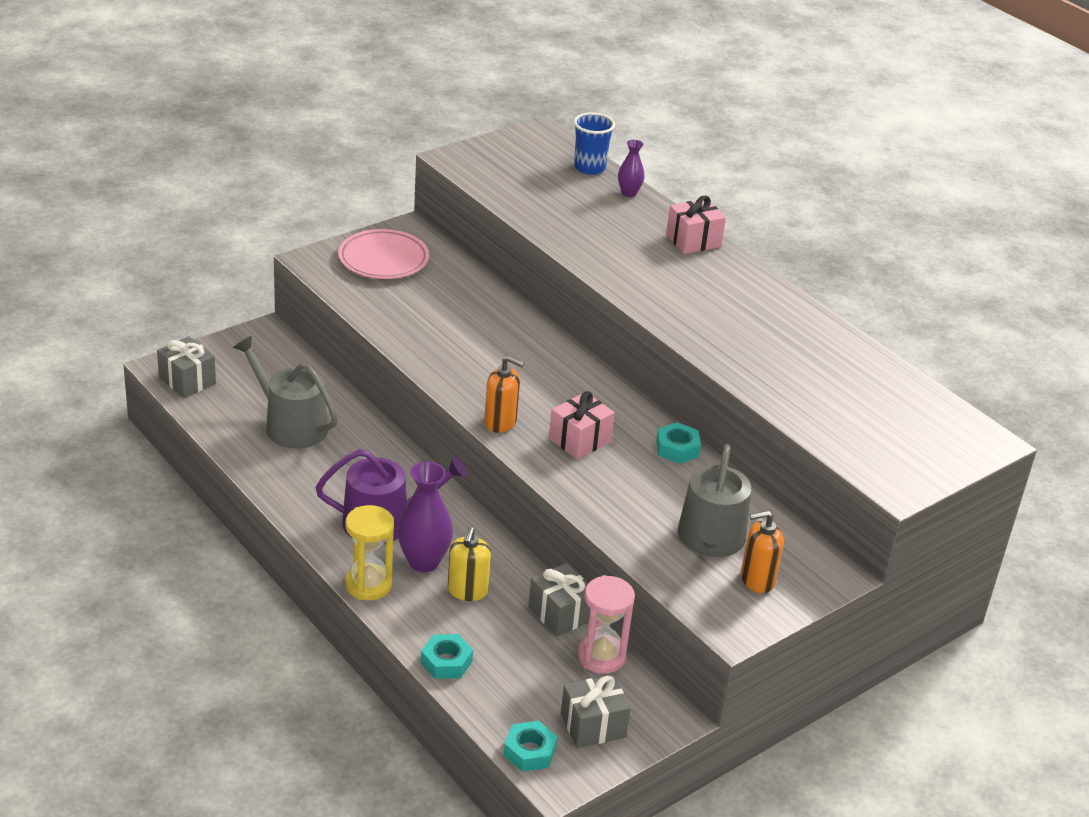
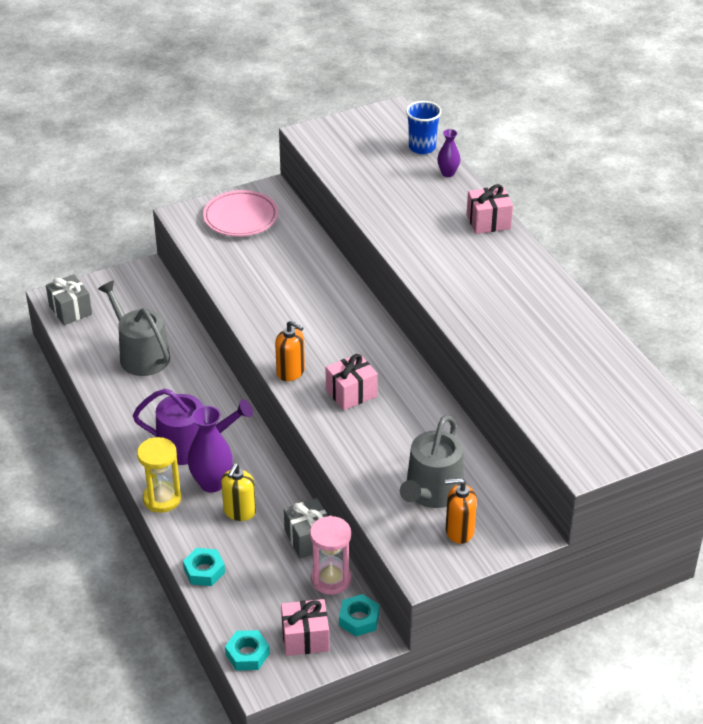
camera: 15 degrees right, 5 degrees up
grey gift [561,675,631,748] -> pink gift [281,599,329,656]
turquoise nut [656,422,701,464] -> turquoise nut moved to [339,594,379,636]

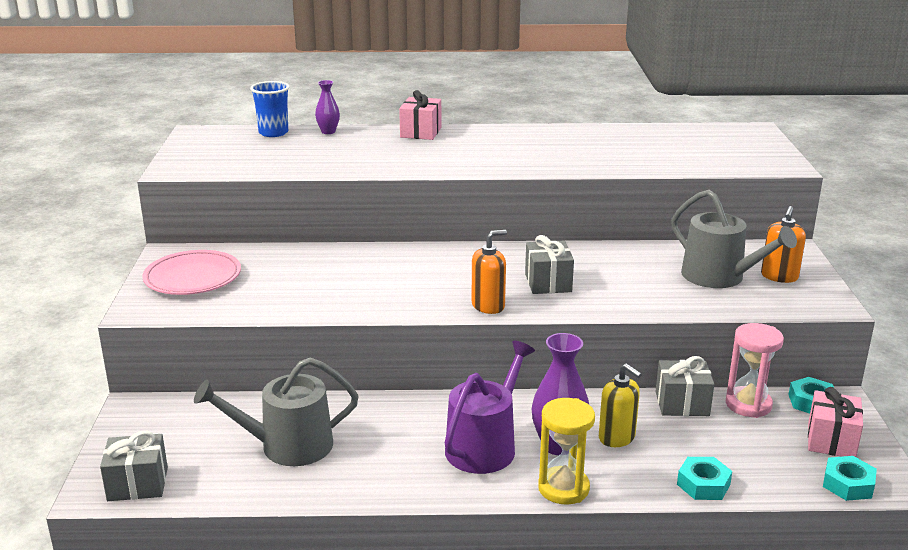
camera: 65 degrees left, 15 degrees down
pink gift [326,353,378,410] -> grey gift [525,235,574,294]

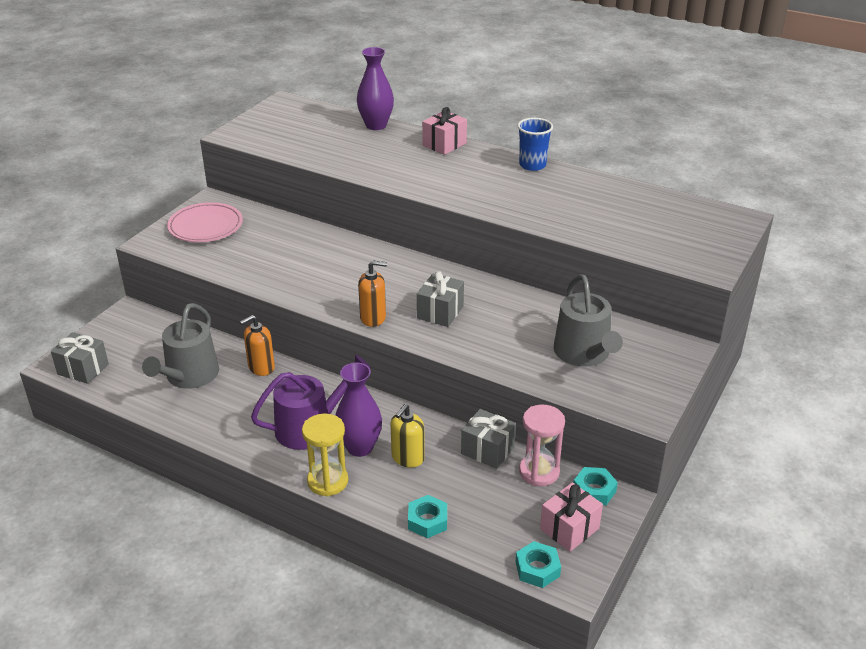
camera: 30 degrees right, 10 degrees up
grey watering can [194,357,359,466] -> grey watering can turned 90 degrees counterclockwise [142,303,219,389]
blue cup [250,81,289,137] -> blue cup moved to [517,118,553,171]
purple vase [315,80,340,134] -> purple vase [357,47,394,130], size x1.76
yellow soap dispenser [599,363,642,447] -> yellow soap dispenser turned 45 degrees clockwise [390,404,425,468]
orange soap dispenser [761,206,806,283] -> orange soap dispenser moved to [240,315,275,376]

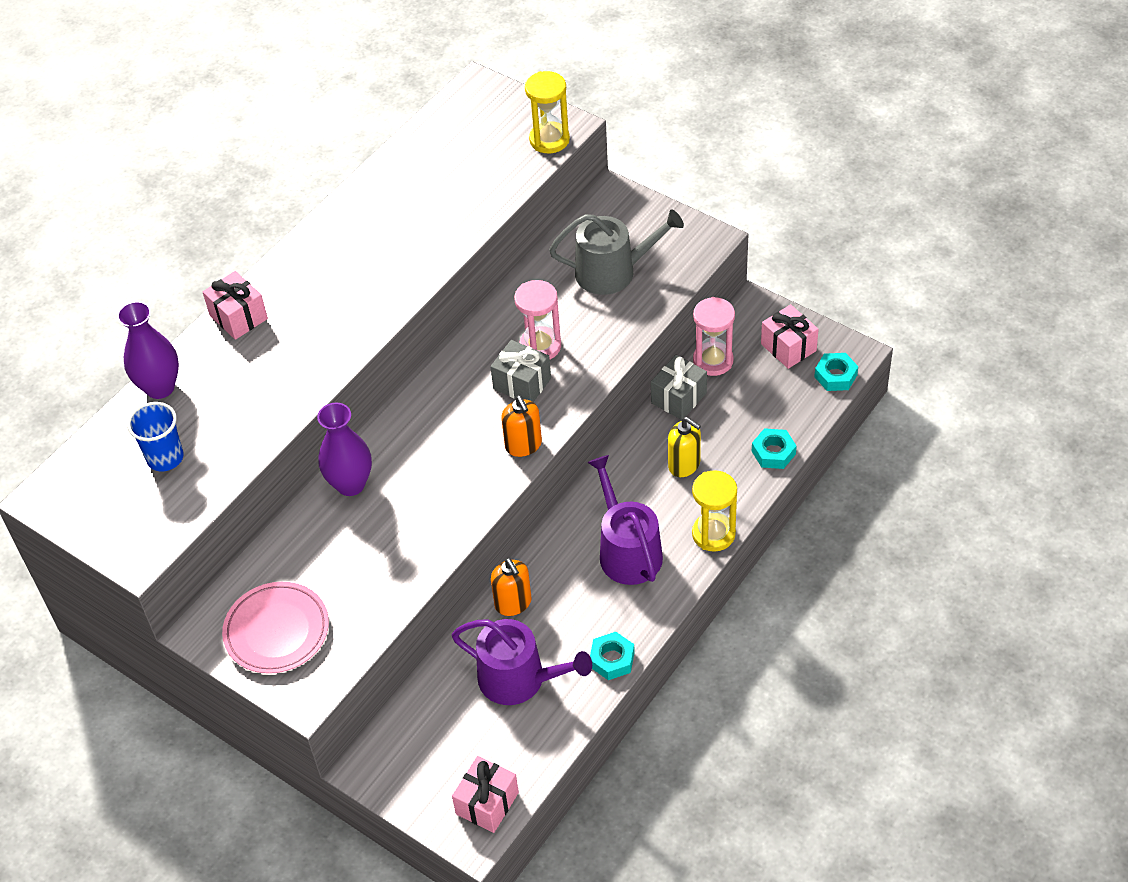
camera: 80 degrees left, 15 degrees up
grey gift [51,332,109,384] -> pink gift [452,756,519,833]
grey watering can [142,303,219,389] -> purple watering can [452,619,592,705]
purple vase [336,363,382,457] -> purple vase moved to [317,403,372,496]
orange soap dispenser [358,261,387,327] -> orange soap dispenser turned 150 degrees clockwise [501,396,542,457]
blue cup [517,118,553,171] -> blue cup moved to [127,402,184,471]
turquoise nut [574,467,618,505] -> turquoise nut moved to [590,632,635,680]
none -> pink hourglass [514,280,561,359]
none -> yellow hourglass [525,71,570,153]

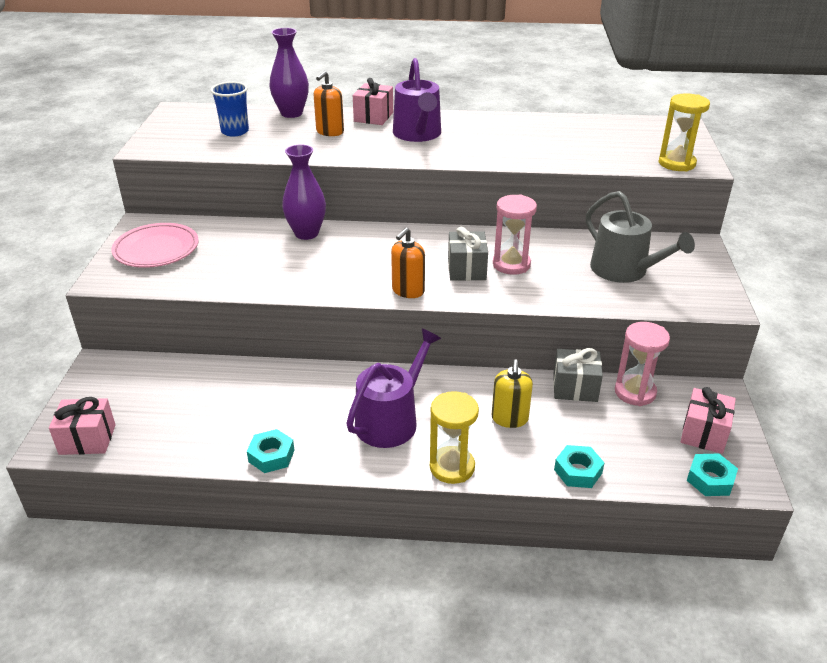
camera: 55 degrees right, 15 degrees down
purple watering can [452,619,592,705] -> purple watering can moved to [393,58,441,142]
orange soap dispenser [491,558,532,616] -> orange soap dispenser moved to [314,71,344,136]

